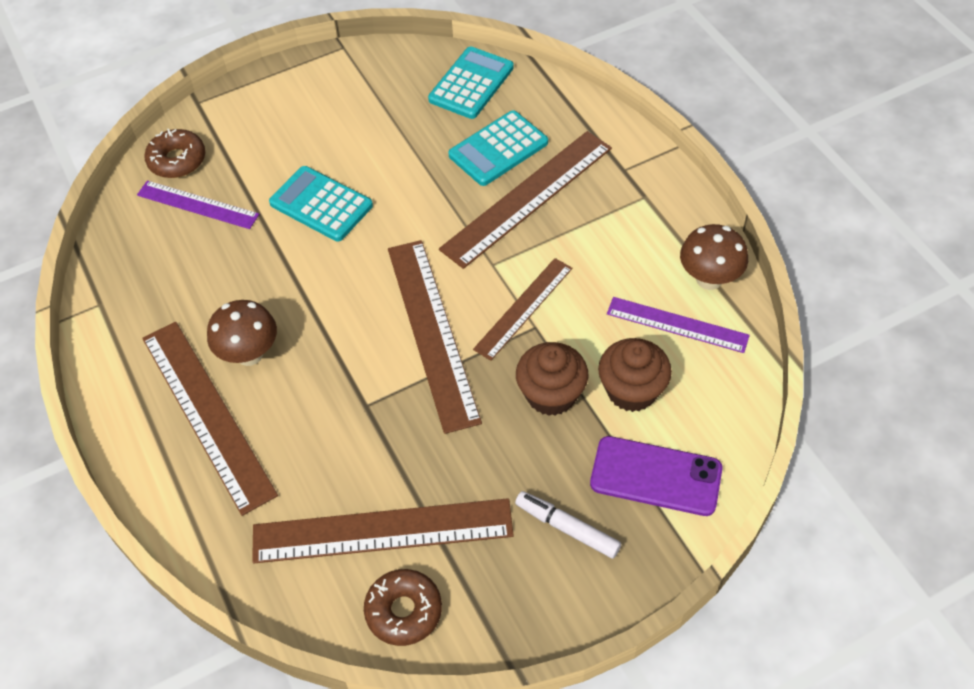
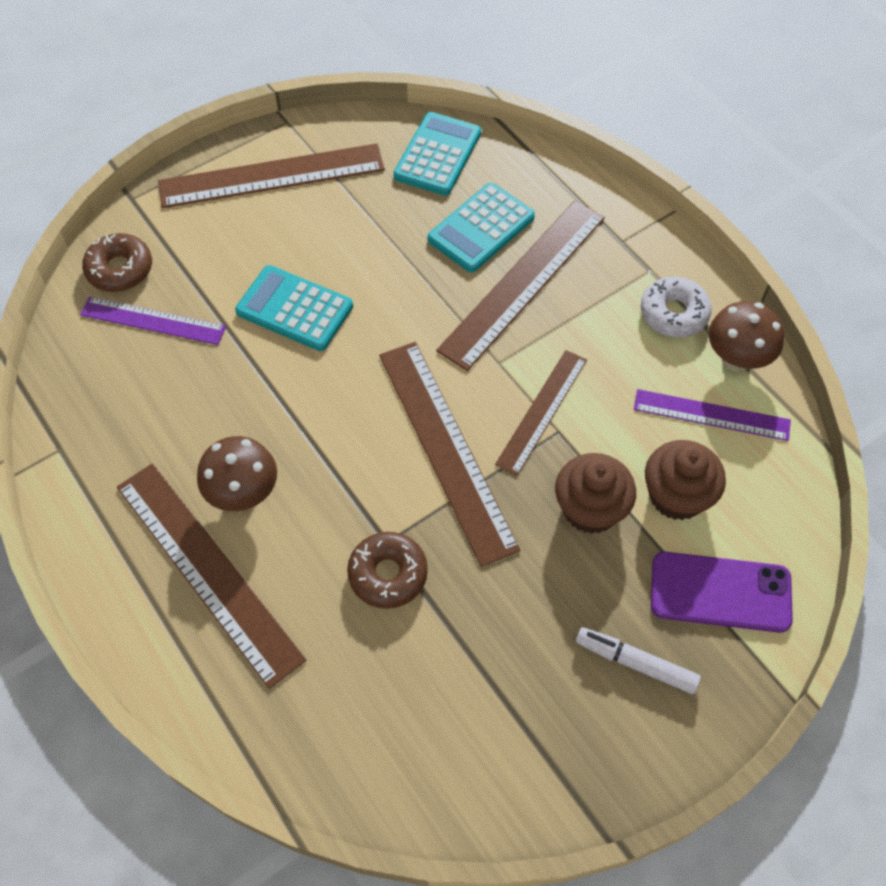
camera: 10 degrees left, 5 degrees up
brown ruler [252,498,514,563] -> brown ruler moved to [158,143,385,208]
brown donut [364,569,442,646] -> brown donut moved to [347,532,428,609]
none -> white donut [641,277,712,338]

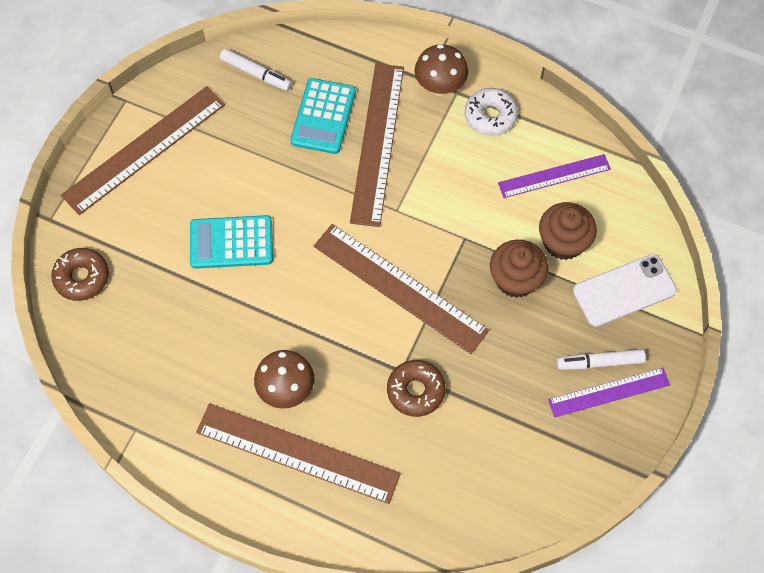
camera: 30 degrees left, 5 degrees up
purple ruler [80,297,226,345] -> purple ruler moved to [548,368,670,418]
turquoise calculator [393,112,481,195] -> white marker [220,49,292,91]
brown ruler [495,350,587,476] -> none
purple phone [651,552,793,633] -> white phone [573,254,677,327]
brown mushroom [709,301,784,372] -> brown mushroom moved to [415,44,468,96]

